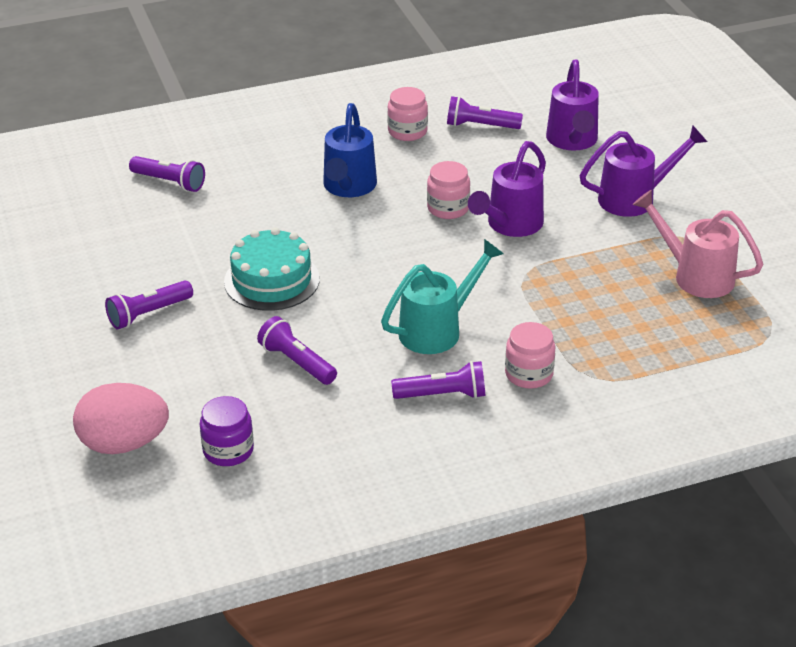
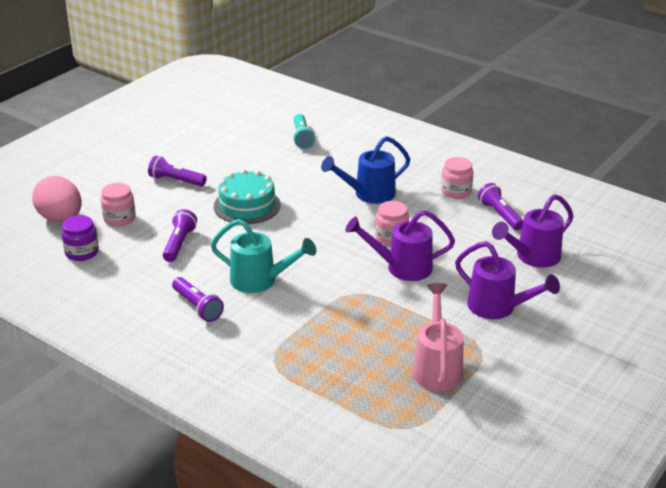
camera: 55 degrees right, 5 degrees down
purple flashlight [129,156,205,192] -> turquoise flashlight [293,114,315,149]
pink jar [505,322,556,389] -> pink jar moved to [101,183,136,226]

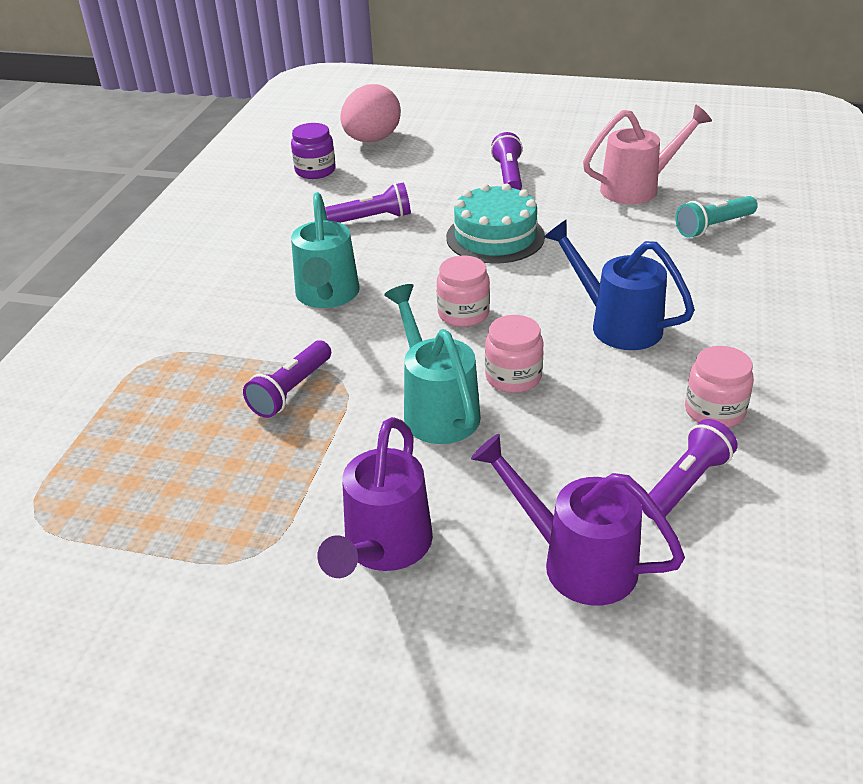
camera: 70 degrees right, 5 degrees up
pink jar [101,183,136,226] -> pink jar moved to [437,255,490,327]
purple flashlight [172,277,224,322] -> purple flashlight moved to [243,340,331,418]
purple watering can [345,210,455,281] -> turquoise watering can [384,284,481,444]
pink watering can [412,283,464,391] -> pink watering can moved to [583,105,712,204]

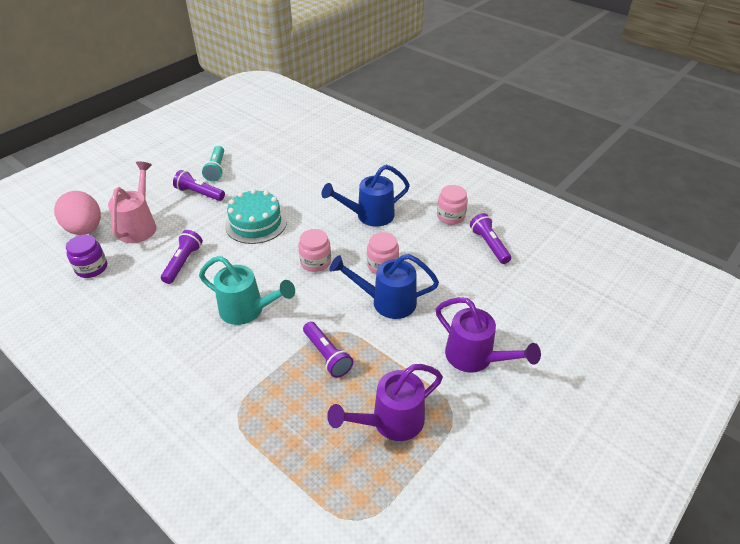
camera: 65 degrees left, 5 degrees up
turquoise watering can [384,284,481,444] -> blue watering can [330,254,439,319]
purple watering can [471,434,685,606] -> purple watering can moved to [327,364,443,441]
pink watering can [583,105,712,204] -> pink watering can moved to [108,161,157,243]
turquoise flashlight [675,196,758,238] -> turquoise flashlight moved to [202,146,224,182]

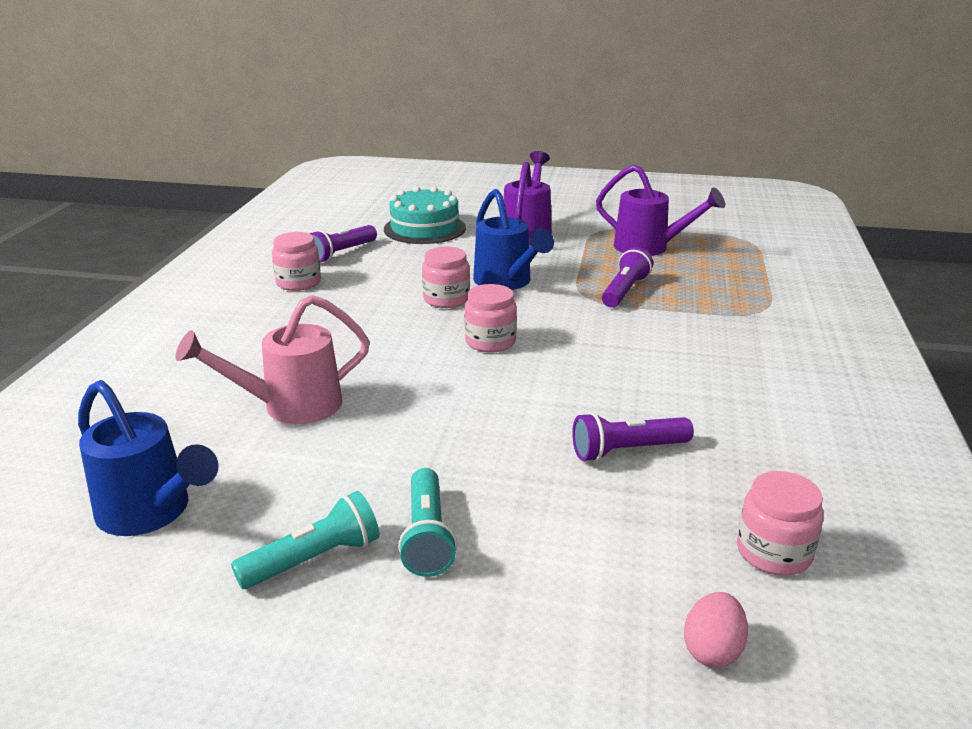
camera: 120 degrees left, 15 degrees down
pink egg [54,191,101,235] -> pink egg [684,592,748,668], size x0.51
purple jar [66,235,107,278] -> pink jar [737,471,824,576]
pink watering can [108,161,157,243] -> pink watering can moved to [176,295,370,424]
purple flashlight [173,170,225,201] -> turquoise flashlight [398,468,457,577]
turquoise watering can [199,256,295,325] -> none
turquoise cake [225,189,287,244] -> turquoise cake moved to [384,186,466,244]
blue watering can [322,165,410,227] -> blue watering can moved to [78,380,219,536]

